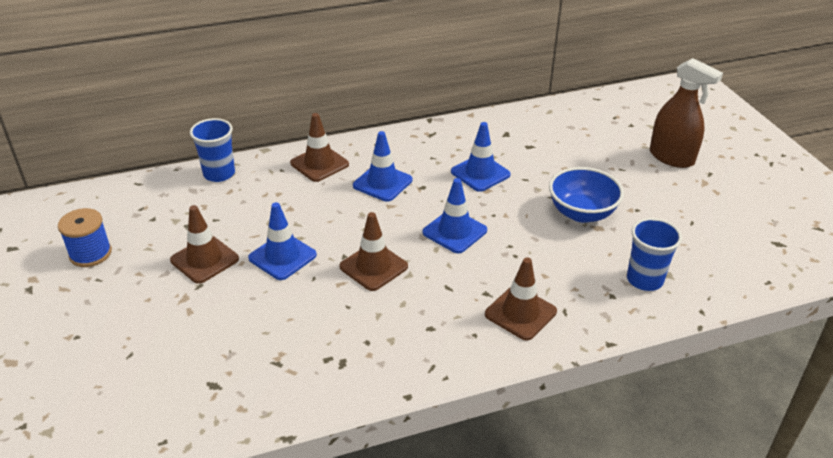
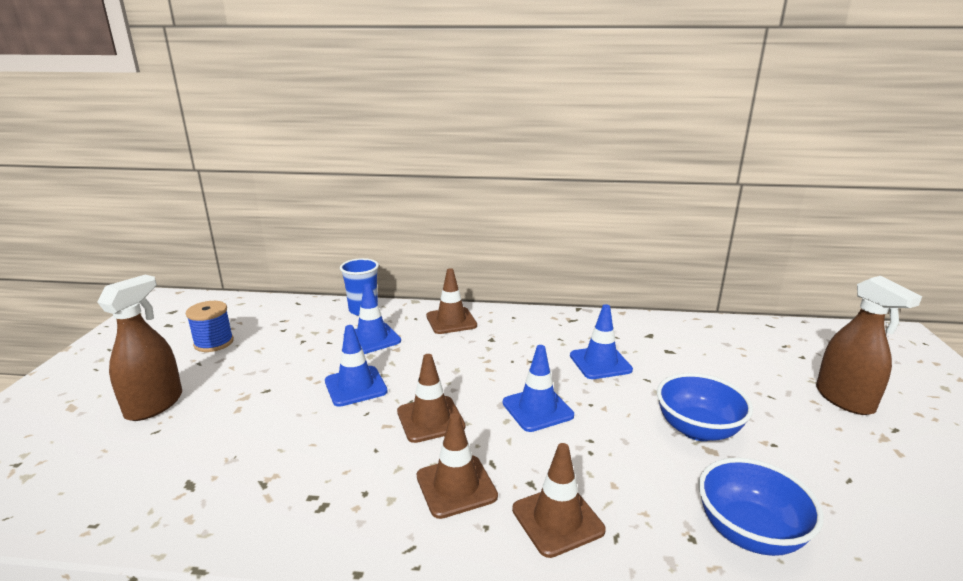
camera: 25 degrees right, 15 degrees down
brown traffic cone [170,205,239,284] -> brown traffic cone moved to [417,413,498,519]
blue traffic cone [353,131,412,202] -> blue traffic cone moved to [355,284,401,354]
blue cup [627,218,682,291] -> blue bowl [699,458,824,556]
none -> brown spray bottle [97,275,182,421]

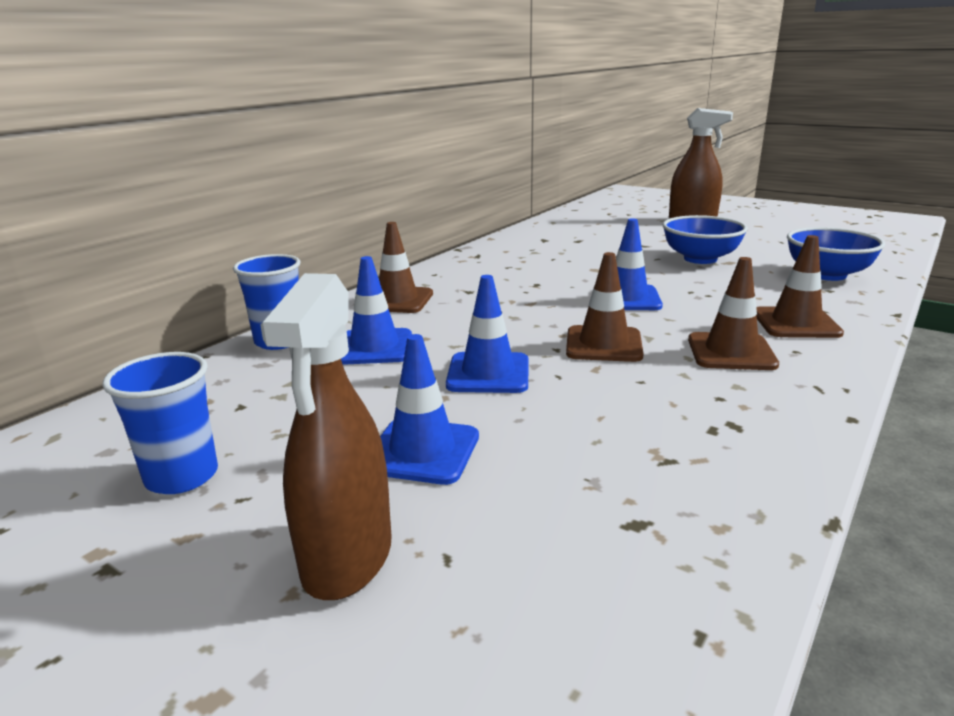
camera: 60 degrees left, 0 degrees up
brown spray bottle [97,275,182,421] -> brown spray bottle turned 135 degrees counterclockwise [261,273,392,600]
blue spool [186,301,234,352] -> blue cup [103,352,218,494]
blue traffic cone [570,304,633,379] -> blue traffic cone moved to [380,334,479,485]

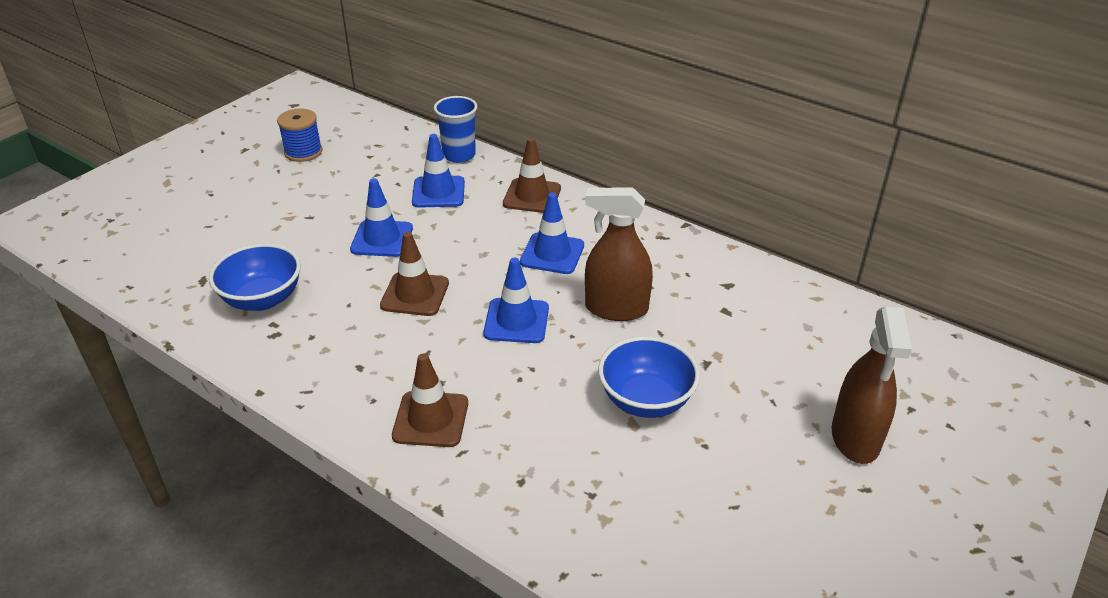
camera: 90 degrees right, 15 degrees up
blue cup [103,352,218,494] -> blue spool [277,109,322,162]
brown spray bottle [261,273,392,600] -> brown spray bottle moved to [585,187,653,321]
blue traffic cone [380,334,479,485] -> blue traffic cone moved to [520,193,584,274]
brown traffic cone [688,257,779,370] -> none
blue bowl [787,227,885,281] -> blue bowl moved to [209,243,301,311]

